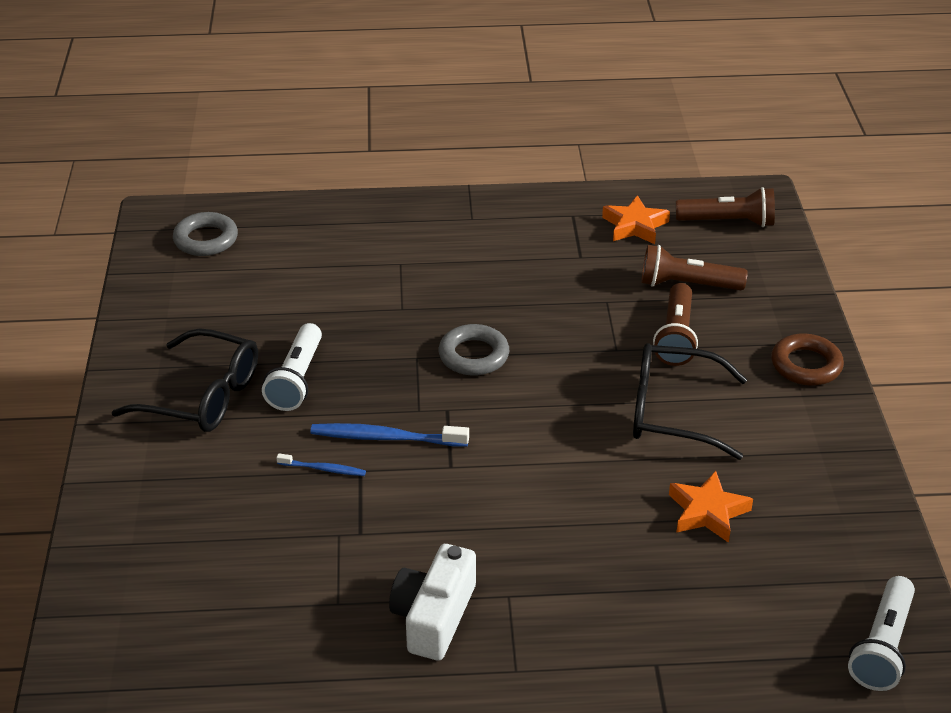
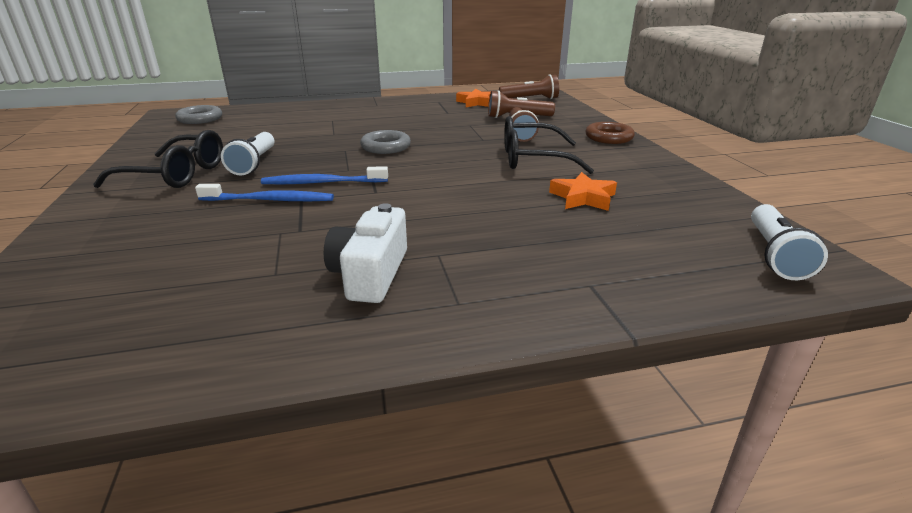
camera: 10 degrees left, 10 degrees down
blue toothbrush [276,453,366,476] -> blue toothbrush [195,184,334,201], size x1.80

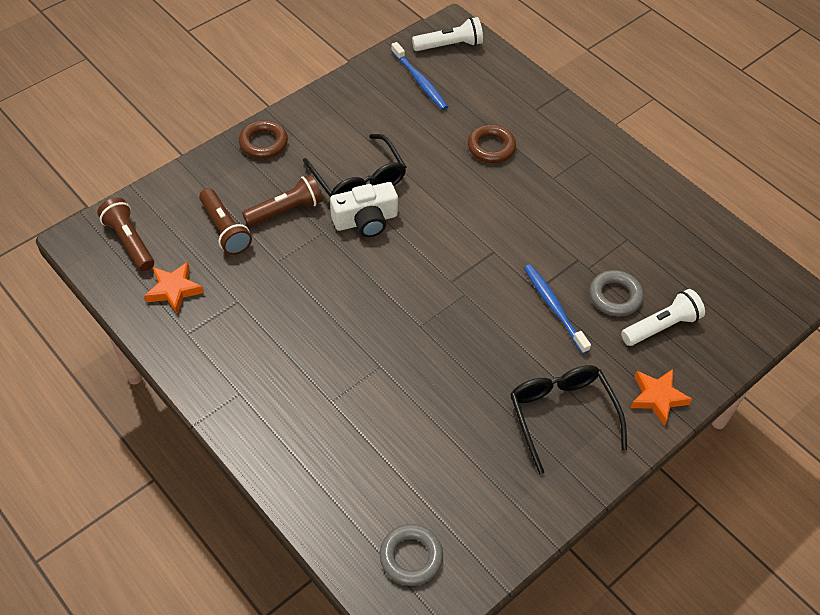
camera: 120 degrees left, 25 degrees up
white flashlight [221,132,274,175] -> white flashlight moved to [621,289,705,346]
blue toothbrush [261,166,388,184] -> blue toothbrush moved to [391,42,448,110]
white camera [324,203,407,303] -> white camera moved to [330,182,398,237]
grey ring [360,130,411,154] -> grey ring moved to [590,270,644,317]
orange star [549,172,617,211] -> orange star moved to [630,369,692,426]
none -> brown ring [468,125,516,163]

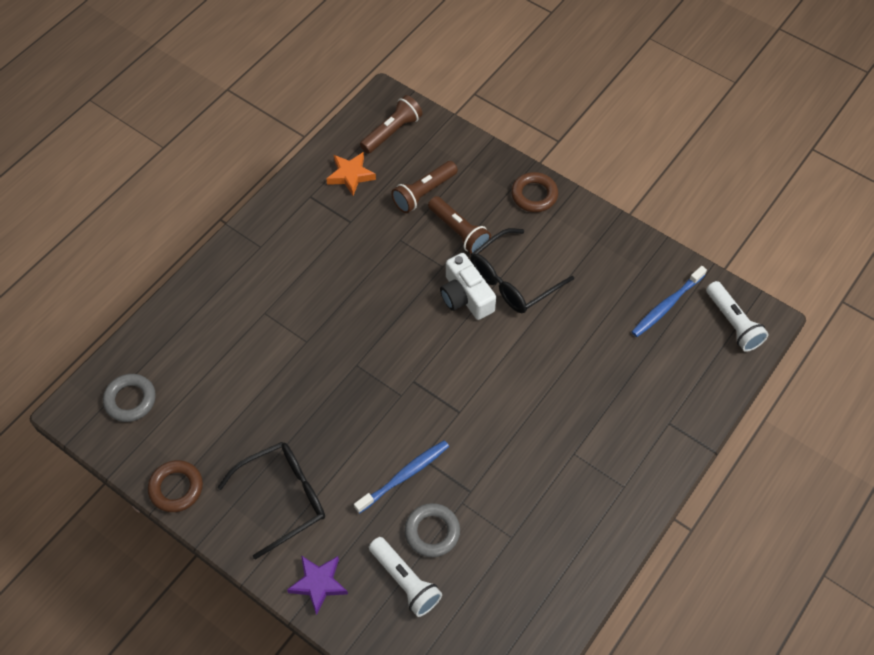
camera: 80 degrees right, 5 degrees up
brown ring [468,125,516,163] -> brown ring moved to [148,460,203,512]
orange star [630,369,692,426] -> purple star [287,555,348,615]

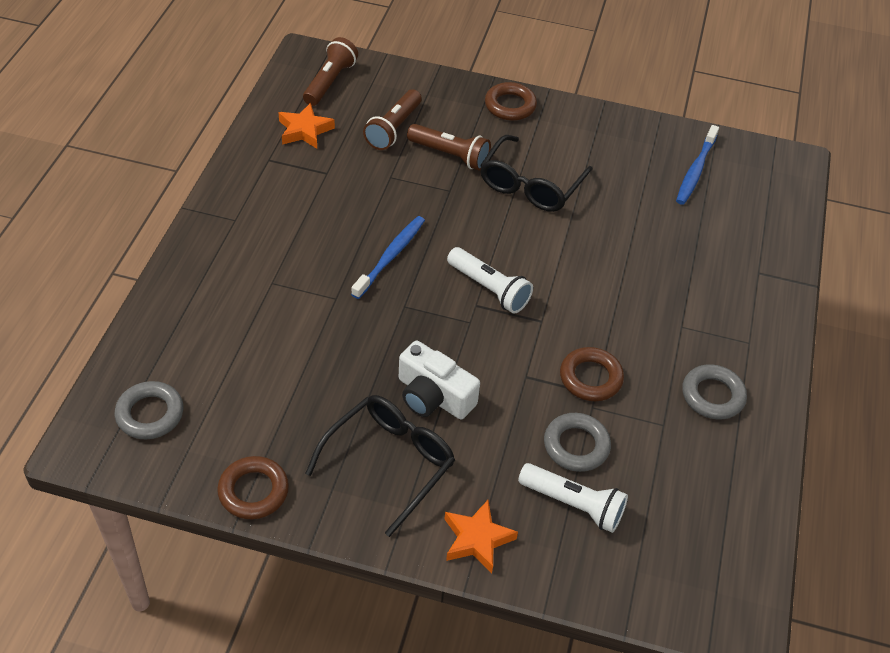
camera: 25 degrees left, 10 degrees down
purple star [287,555,348,615] -> orange star [444,500,518,573]
blue toothbrush [354,440,449,514] -> blue toothbrush moved to [351,216,425,299]
white camera [440,253,496,320] -> white camera moved to [399,341,480,419]
white flashlight [706,281,769,352] -> white flashlight moved to [447,247,533,314]
none -> brown ring [560,347,624,401]
none -> grey ring [682,364,747,420]

